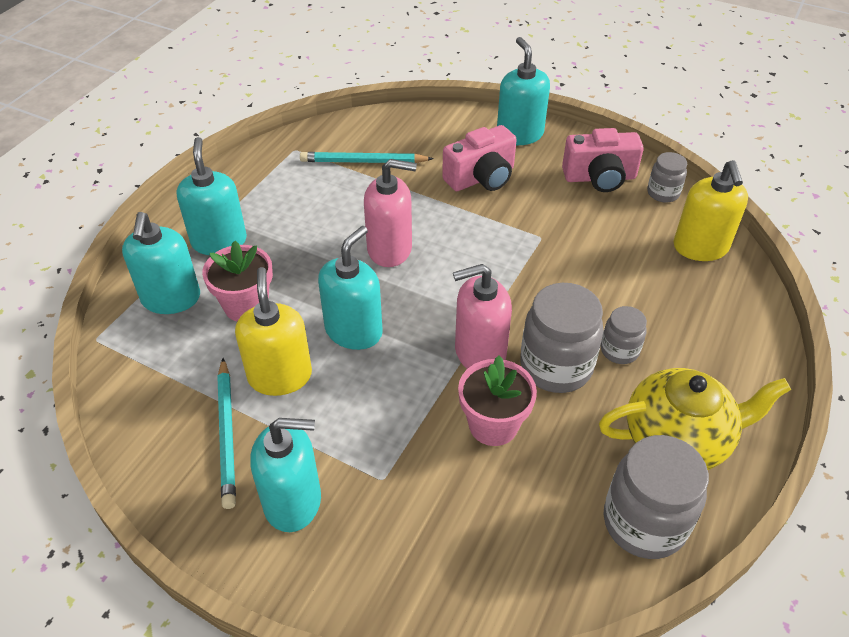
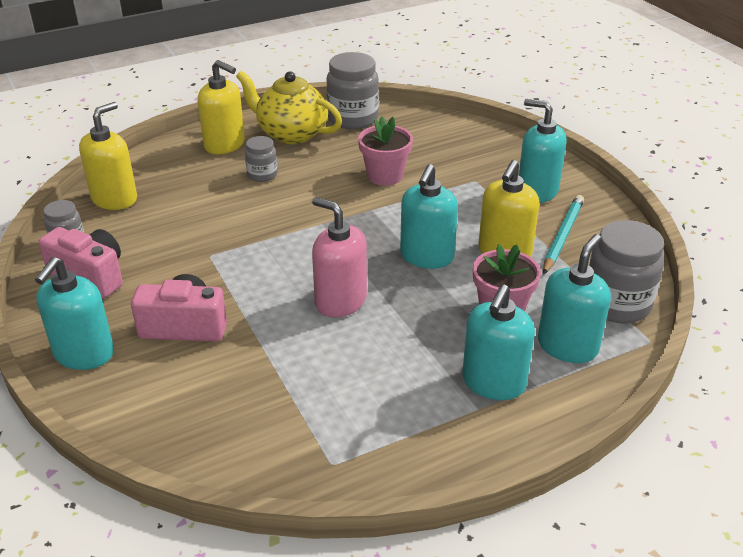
camera: 145 degrees left, 10 degrees down
turquoise pencil [300,152,434,163] -> none
turquoise soap dispenser [318,226,383,350] -> turquoise soap dispenser turned 45 degrees counterclockwise [400,164,458,269]
pink soap dispenser [453,264,512,369] -> none
grey jar [520,283,604,393] -> grey jar moved to [589,220,664,323]
none -> yellow soap dispenser [198,60,245,155]

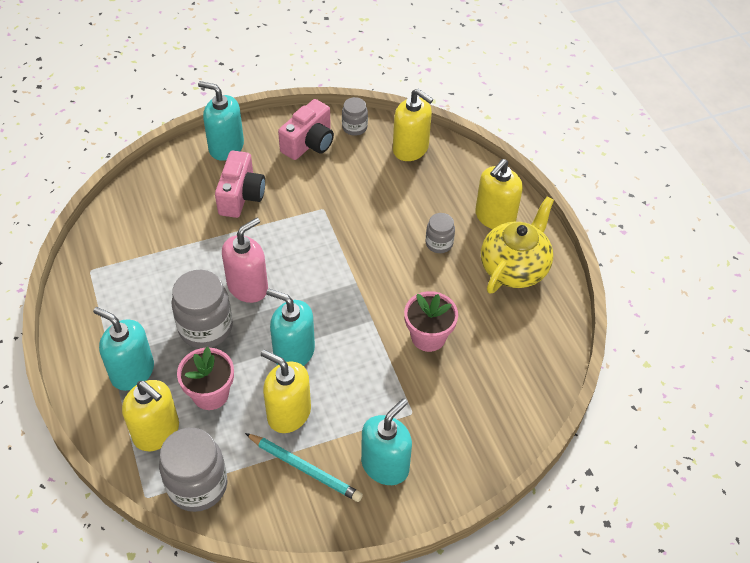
camera: 95 degrees right, 15 degrees up
grey jar [326,52,379,129] -> grey jar moved to [171,270,233,348]
turquoise soap dispenser [538,234,611,363] -> yellow soap dispenser [122,380,179,451]

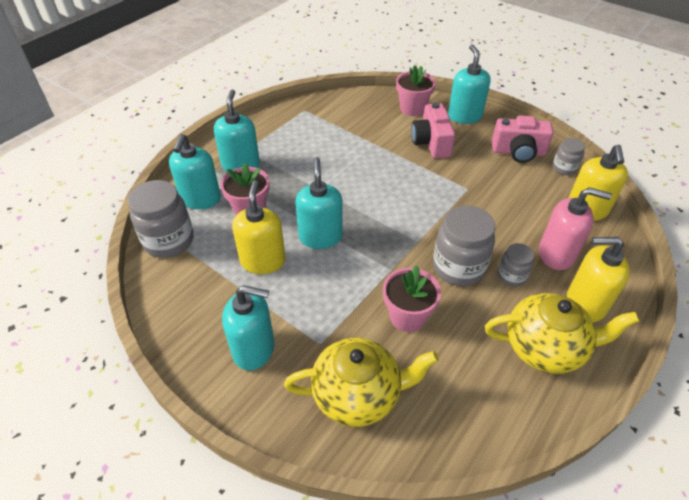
camera: 60 degrees right, 5 degrees down
yellow soap dispenser [122,380,179,451] -> turquoise soap dispenser [169,134,221,209]
grey jar [171,270,233,348] -> grey jar moved to [433,205,496,286]
pink camera [215,151,265,218] -> pink camera turned 105 degrees clockwise [411,102,455,158]
pink soap dispenser [222,218,268,303] -> pink soap dispenser moved to [539,187,612,270]
turquoise pencil [245,433,363,502] -> none
none -> yellow teapot [284,338,439,427]
none -> pink flower pot [396,65,436,116]

